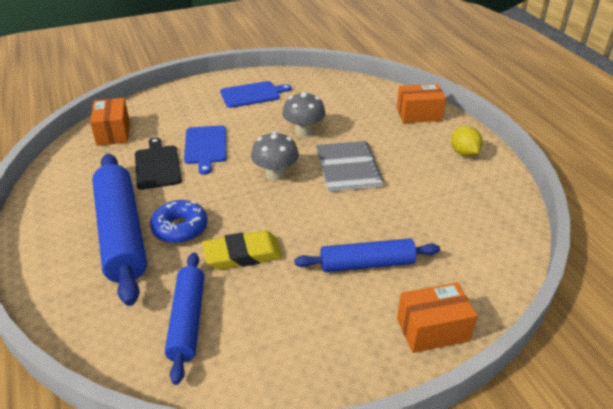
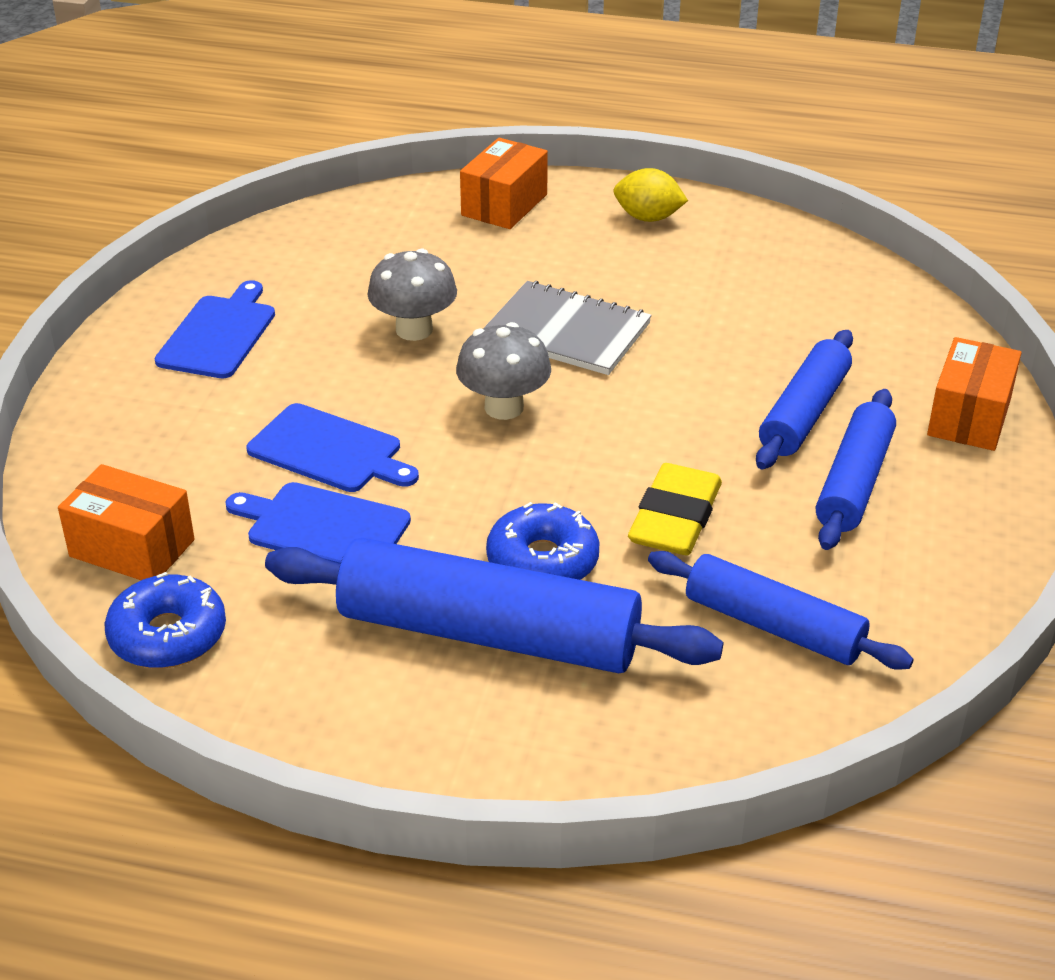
camera: 55 degrees left, 0 degrees up
black cutting board [135,137,182,190] -> blue cutting board [225,482,411,564]
none -> blue donut [104,572,226,668]
none -> blue rolling pin [816,389,896,550]

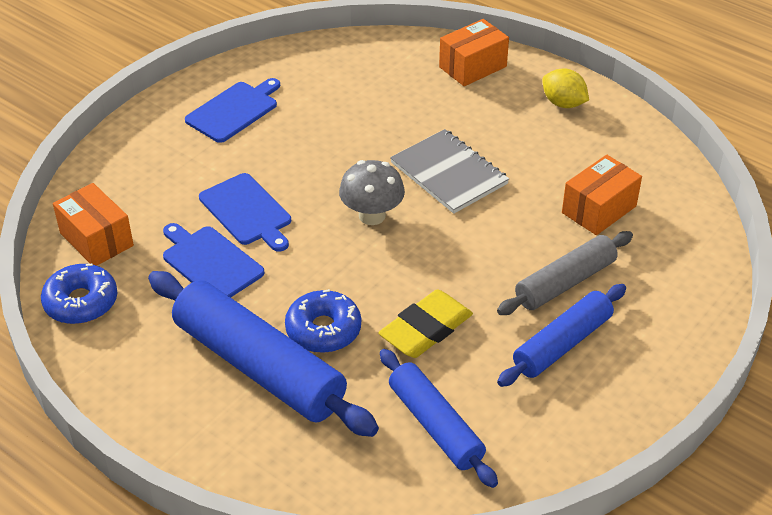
camera: 25 degrees right, 5 degrees up
grey mushroom [367,249,457,341] -> none
blue rolling pin [756,330,853,470] -> grey rolling pin [497,231,633,315]
orange box [927,337,1021,451] -> orange box moved to [562,155,642,235]

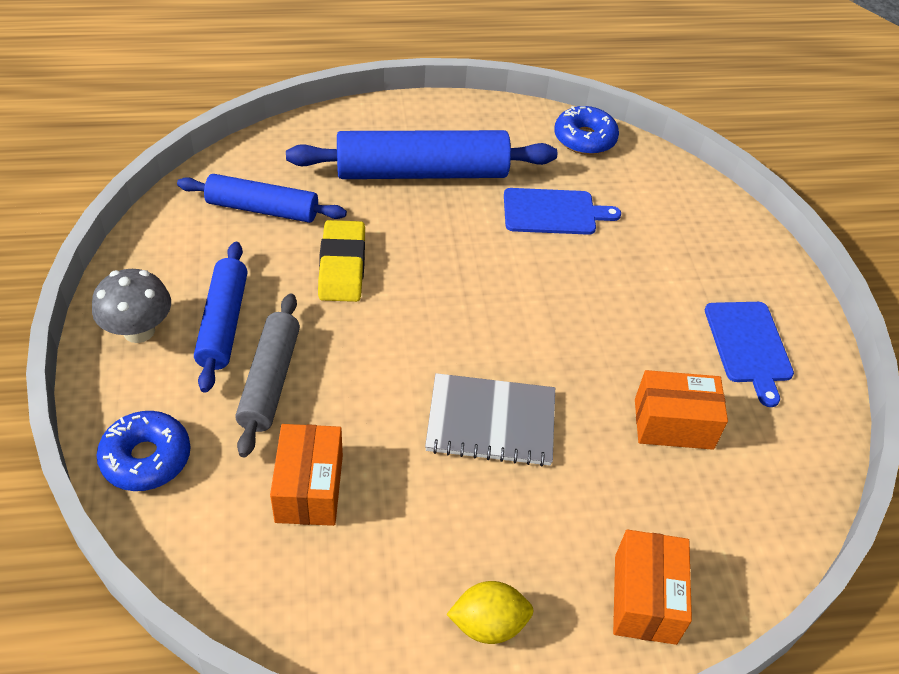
camera: 130 degrees right, 5 degrees up
orange box [53,183,134,266] -> orange box moved to [635,370,728,450]
blue cutting board [199,173,291,252] -> none
blue donut [285,289,361,353] -> blue donut moved to [97,411,191,491]
grey mushroom [339,160,405,225] -> grey mushroom moved to [92,269,171,343]

